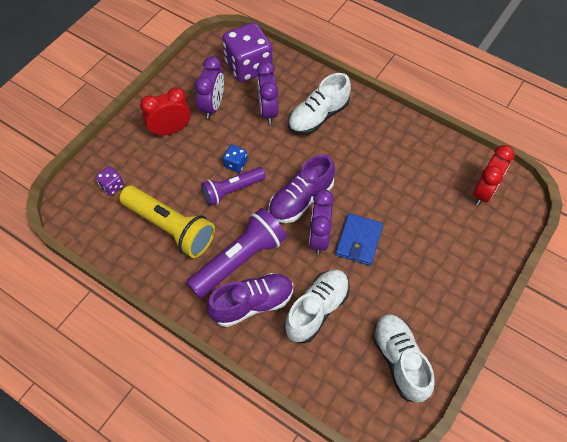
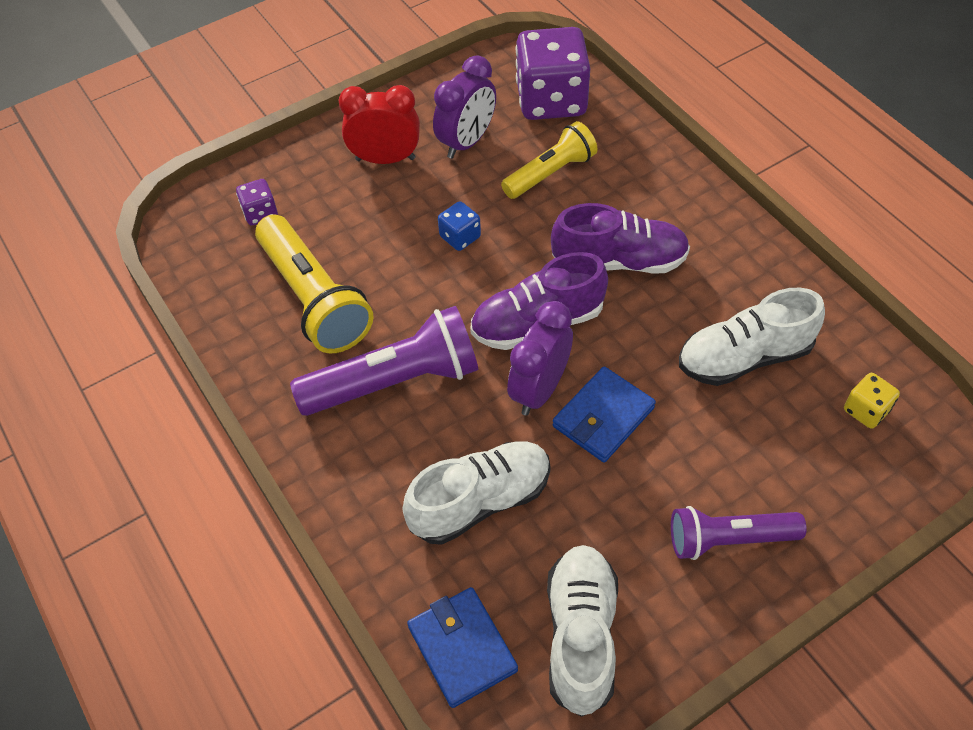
camera: 25 degrees right, 5 degrees down
purple flashlight [201,167,266,206] -> purple flashlight moved to [671,506,807,560]
purple shoe [207,273,293,327] -> purple shoe moved to [551,203,690,274]
purple clock [257,61,278,124] -> yellow flashlight [501,121,597,199]
white shoe [288,73,351,135] -> white shoe moved to [679,288,825,386]
red clock [473,145,515,206] -> yellow dice [844,373,900,429]
none -> blue wallet [407,587,518,708]

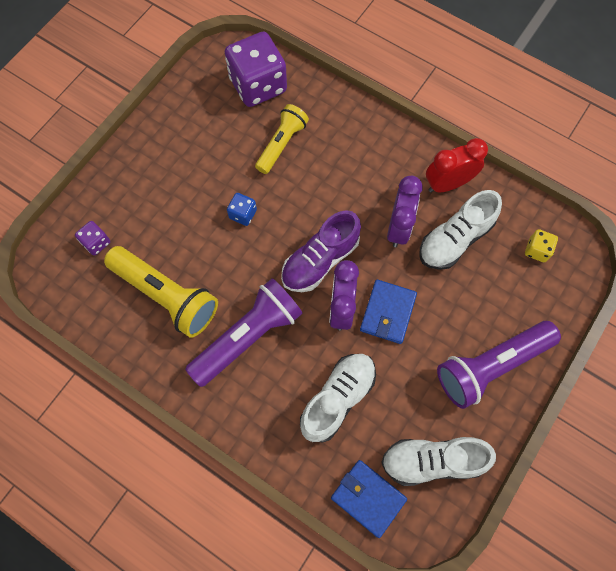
camera: 25 degrees left, 15 degrees up
red clock [339,85,420,164] -> red clock moved to [426,138,488,192]
purple clock [433,55,496,159] -> purple clock moved to [387,176,423,247]
white shoe [547,545,618,717] -> white shoe turned 75 degrees counterclockwise [381,437,496,486]
purple shoe [551,203,690,274] -> none
purple flashlight [671,506,807,560] -> purple flashlight [437,321,561,409], size x1.55

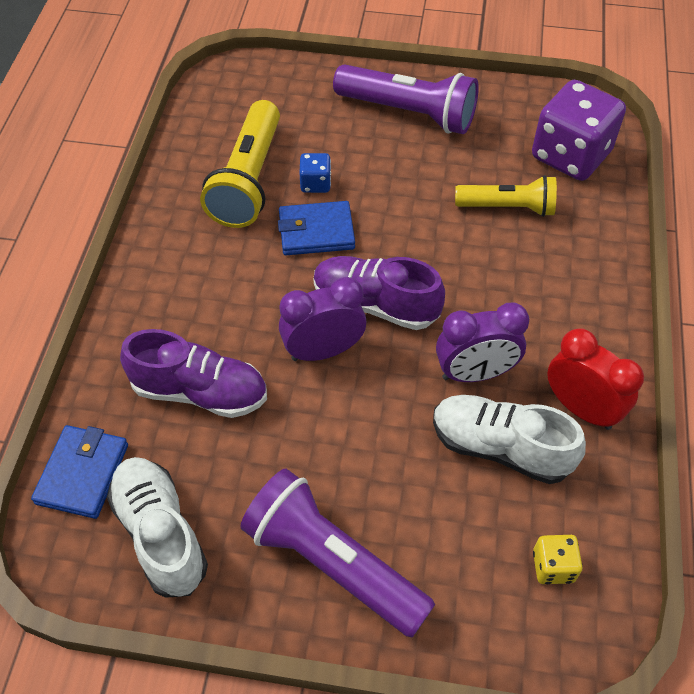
camera: 65 degrees right, 15 degrees down
purple dice [75,221,110,256] -> none
purple flashlight [185,278,303,387] -> purple flashlight moved to [333,64,479,134]
blue dice [227,193,257,226] -> blue dice moved to [299,153,331,193]
white shoe [300,354,376,443] -> purple shoe [120,329,267,418]
blue wallet [360,280,417,344] -> blue wallet moved to [278,201,355,255]

